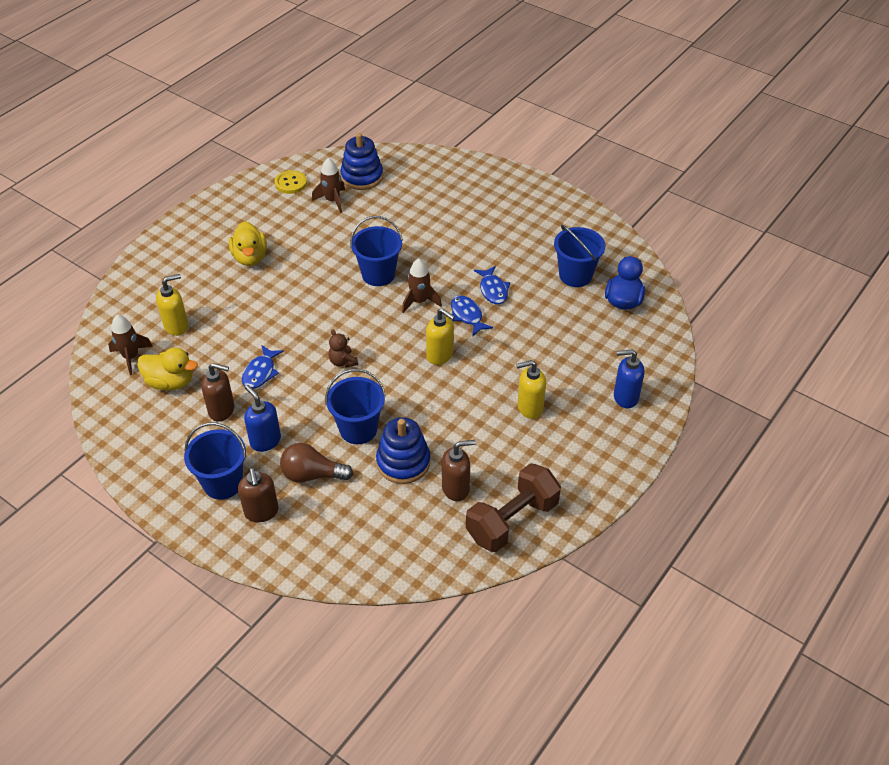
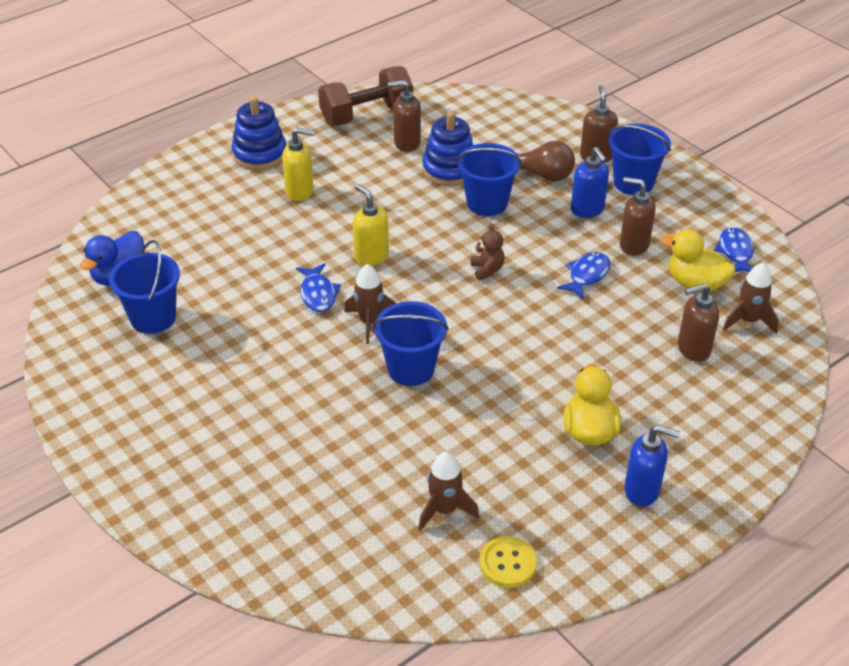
camera: 165 degrees left, 5 degrees down
yellow soap dispenser [156,274,188,336] -> brown soap dispenser [678,284,719,362]
blue stacking toy [340,133,383,190] -> blue stacking toy moved to [232,97,286,170]
blue fish [474,266,510,304] -> blue fish moved to [714,227,754,272]
blue soap dispenser [614,349,644,409] -> blue soap dispenser moved to [624,425,680,506]

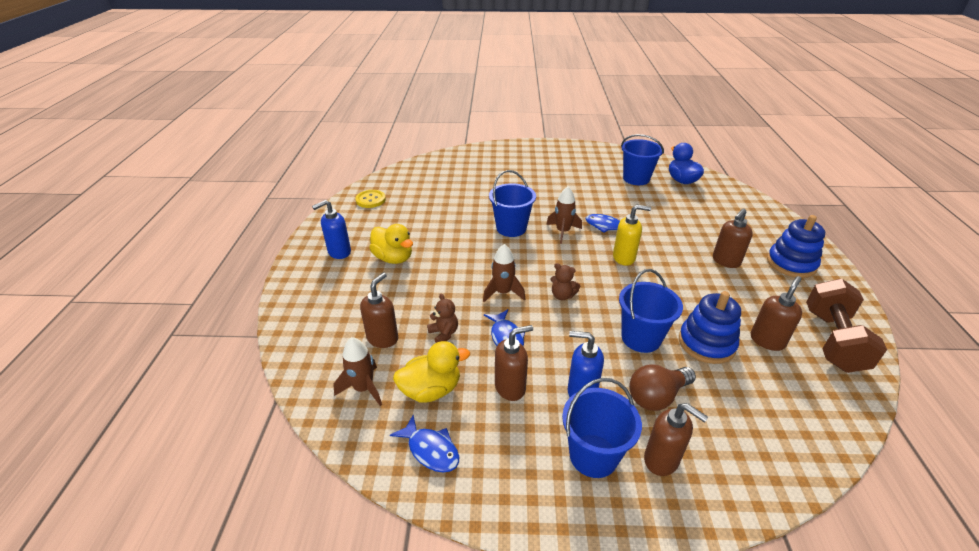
camera: 130 degrees right, 5 degrees down
yellow soap dispenser [282,128,314,201] -> brown soap dispenser [713,209,753,268]
brown rocket [418,452,479,531] -> brown rocket moved to [483,244,525,302]
none -> brown teddy bear [427,294,458,343]

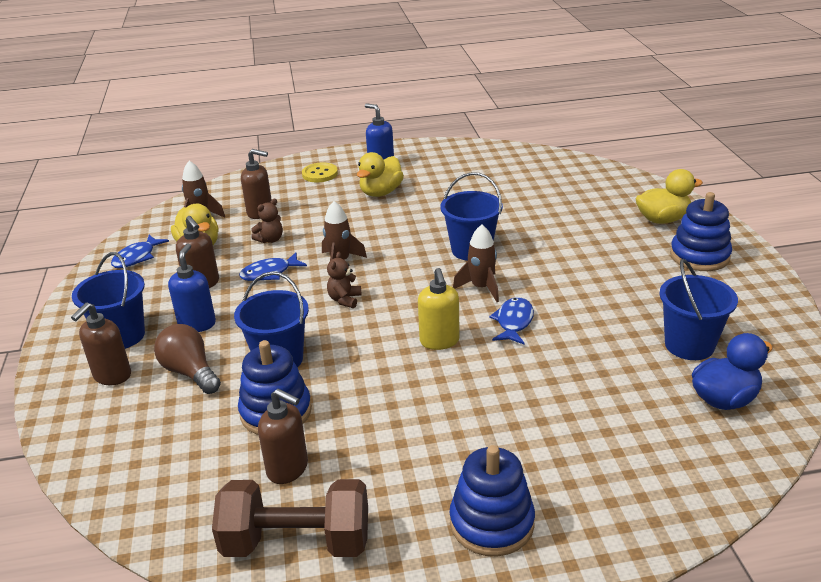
camera: 80 degrees right, 5 degrees down
yellow button [355,190,386,208] -> yellow button moved to [302,163,338,182]
brown soap dispenser [713,209,753,268] -> none
none -> yellow duck [636,169,703,224]
none -> blue stacking toy [670,192,732,271]

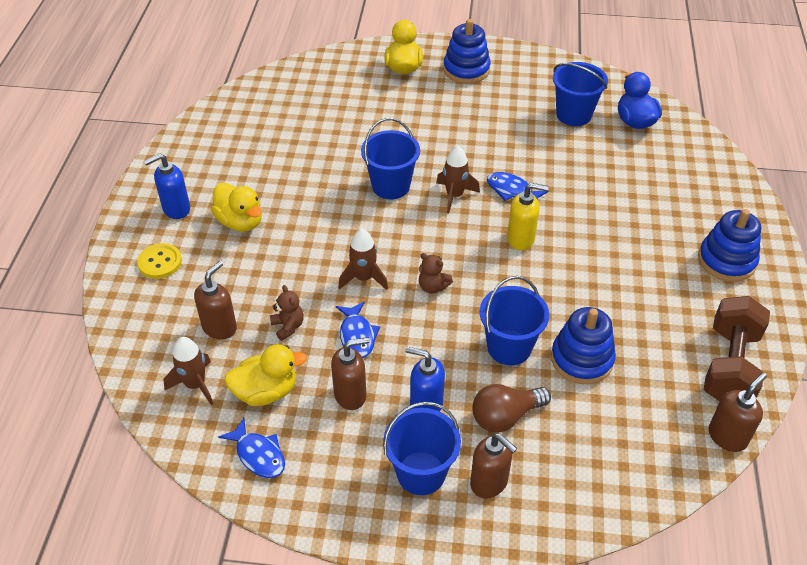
camera: 75 degrees left, 15 degrees up
brown soap dispenser [258,389,308,484] -> brown soap dispenser moved to [709,373,767,452]

